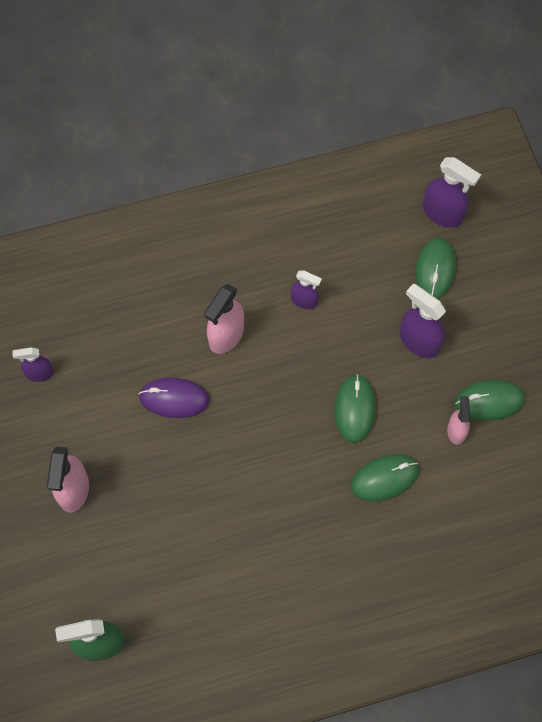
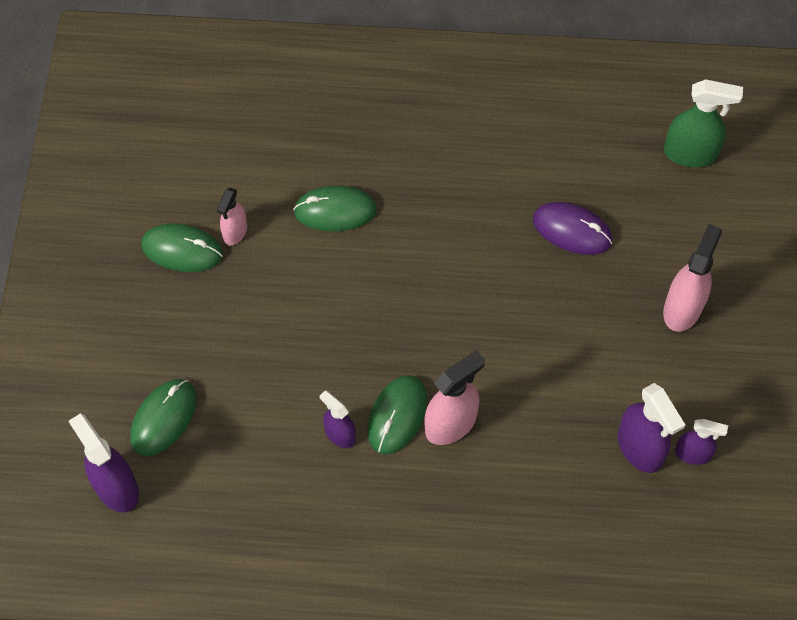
camera: 160 degrees left, 5 degrees down
purple mouse [139,377,210,418] -> purple mouse moved to [533,202,612,255]
green mouse [334,374,376,443] -> green mouse moved to [367,375,427,455]
purple spray bottle [400,284,446,358] -> purple spray bottle moved to [618,383,685,473]

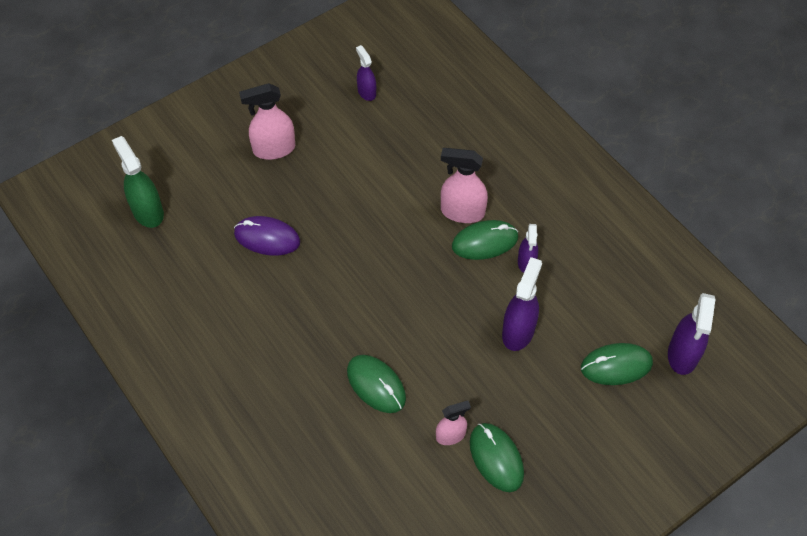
camera: 130 degrees left, 5 degrees down
purple mouse [533,202,612,255] -> purple mouse turned 60 degrees counterclockwise [234,216,300,256]
purple spray bottle [618,383,685,473] -> purple spray bottle moved to [502,257,542,351]

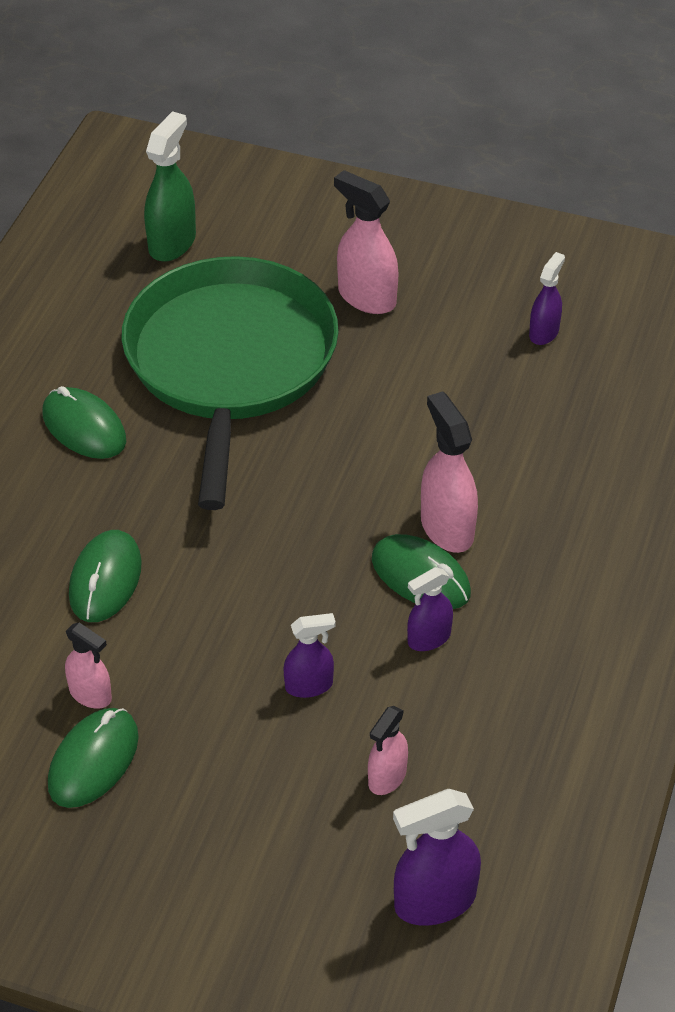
camera: 55 degrees right, 10 degrees down
purple mouse [234,216,300,256] -> green pan [122,256,339,510]
purple spray bottle [502,257,542,351] -> purple spray bottle [283,613,336,698], size x0.62
green mouse [581,343,653,385] -> green mouse moved to [42,386,126,459]
none -> pink spray bottle [368,706,408,795]

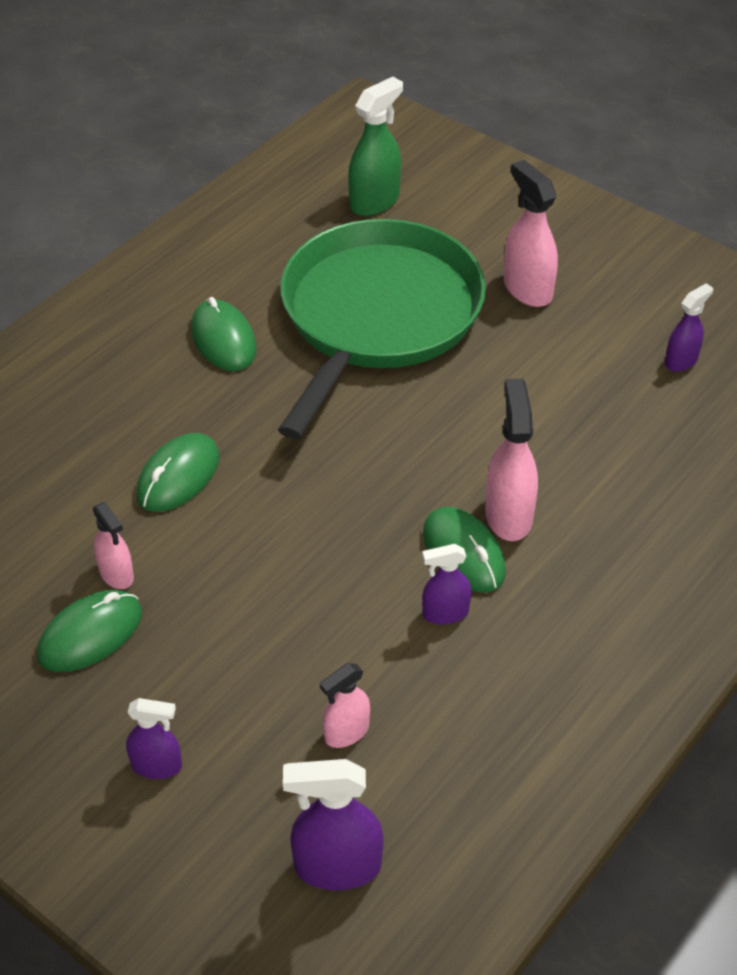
camera: 20 degrees right, 0 degrees up
purple spray bottle [283,613,336,698] -> purple spray bottle moved to [126,698,182,779]

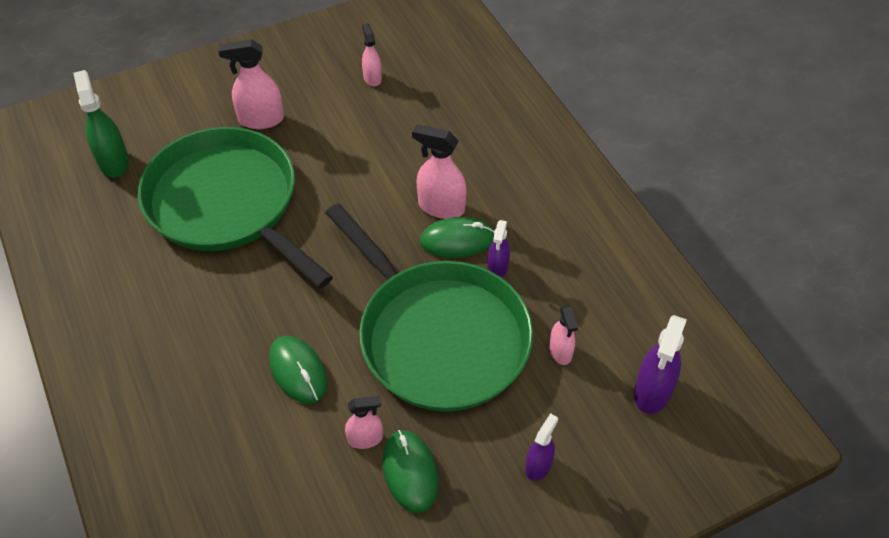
camera: 65 degrees left, 5 degrees up
green mouse [191,297,257,371] -> none
purple spray bottle [665,283,713,372] -> pink spray bottle [362,23,382,86]
none -> green pan [325,203,533,412]

